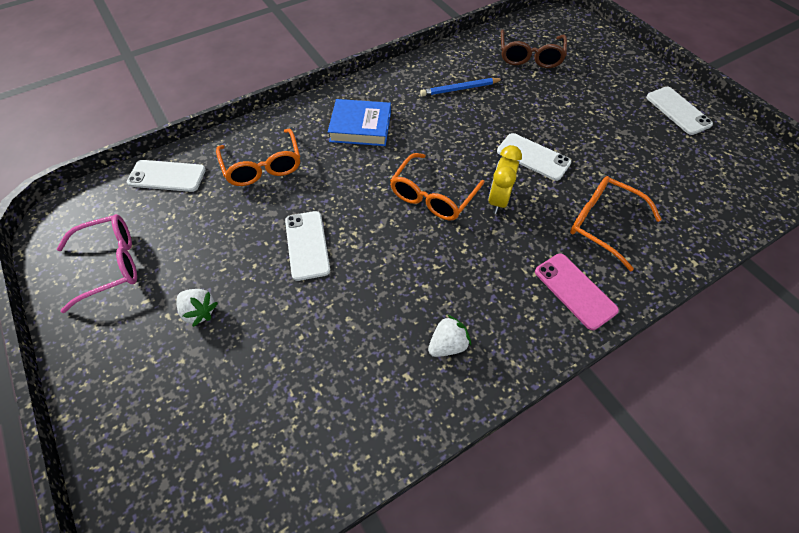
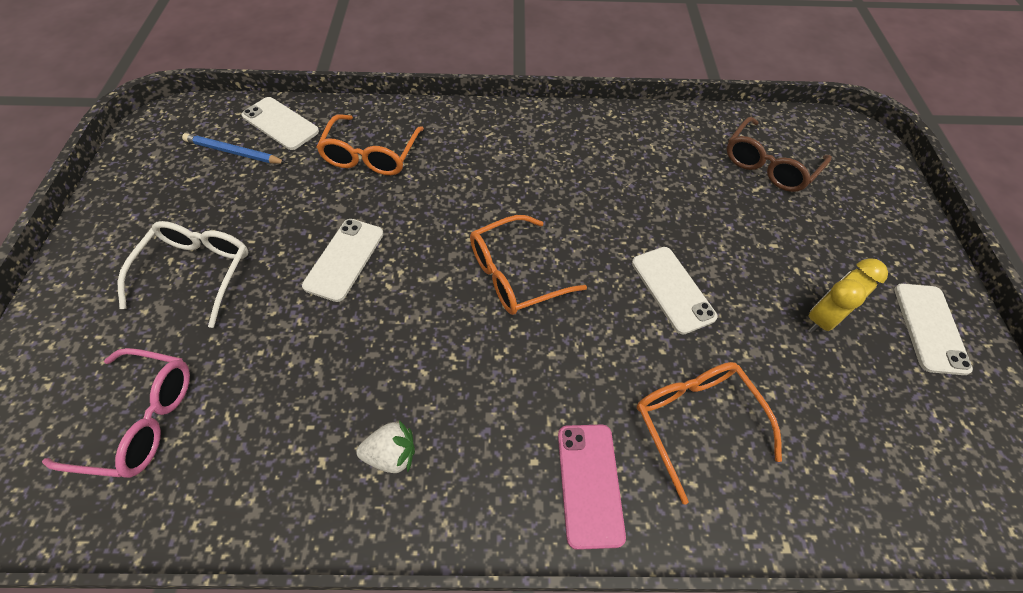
camera: 30 degrees right, 0 degrees up
pink glasses [57,214,137,313] -> pink glasses moved to [42,348,190,478]
white strawberry [176,289,218,327] -> white glasses [118,221,249,328]
blue book [328,99,391,146] -> none
blue pencil [420,78,503,96] -> blue pencil moved to [182,133,286,164]
yellow clock [488,145,522,214] -> yellow clock moved to [808,258,888,333]

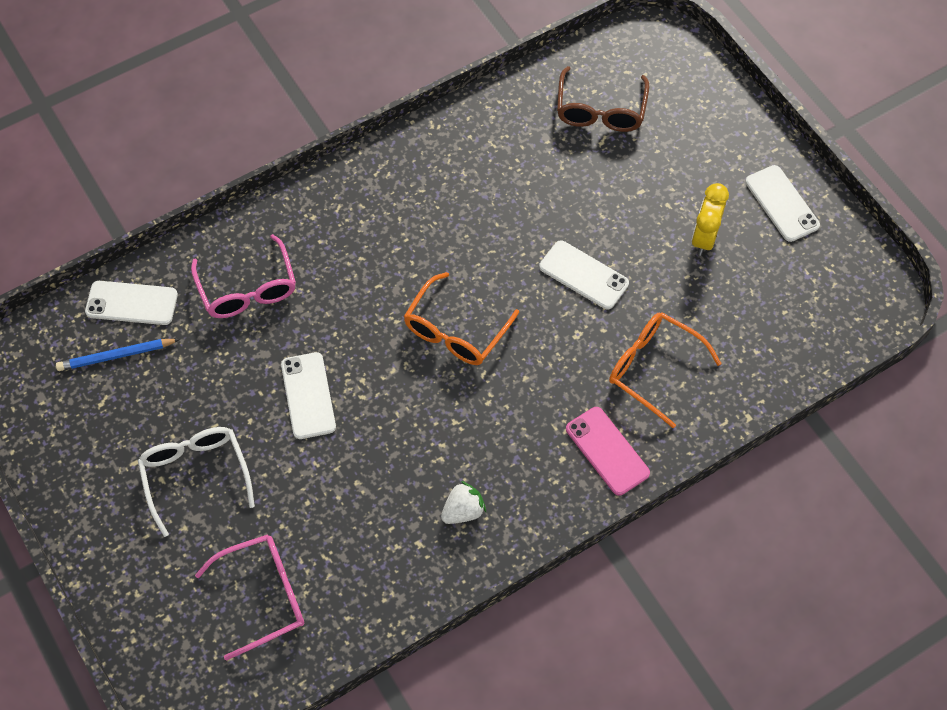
camera: 30 degrees left, 5 degrees up
orange glasses [316,114,424,175] -> pink glasses [191,234,296,318]

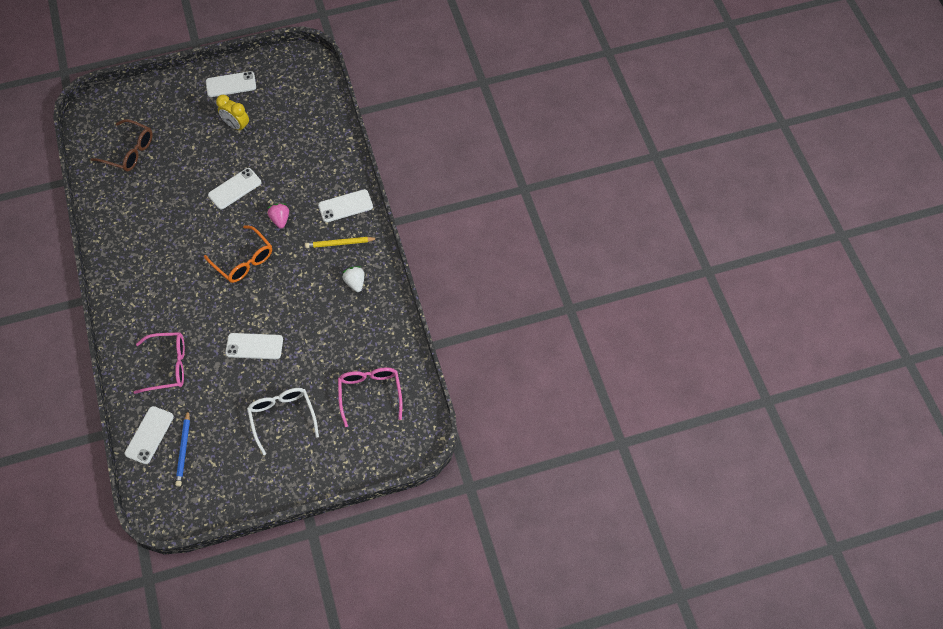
camera: 75 degrees left, 0 degrees up
white glasses [138,427,255,537] -> white glasses turned 75 degrees clockwise [247,388,319,455]
pink phone [566,407,650,495] -> white phone [318,189,373,222]
orange glasses [609,313,722,428] -> none
none -> pink strawberry [268,203,289,229]
none -> yellow pencil [305,237,378,248]

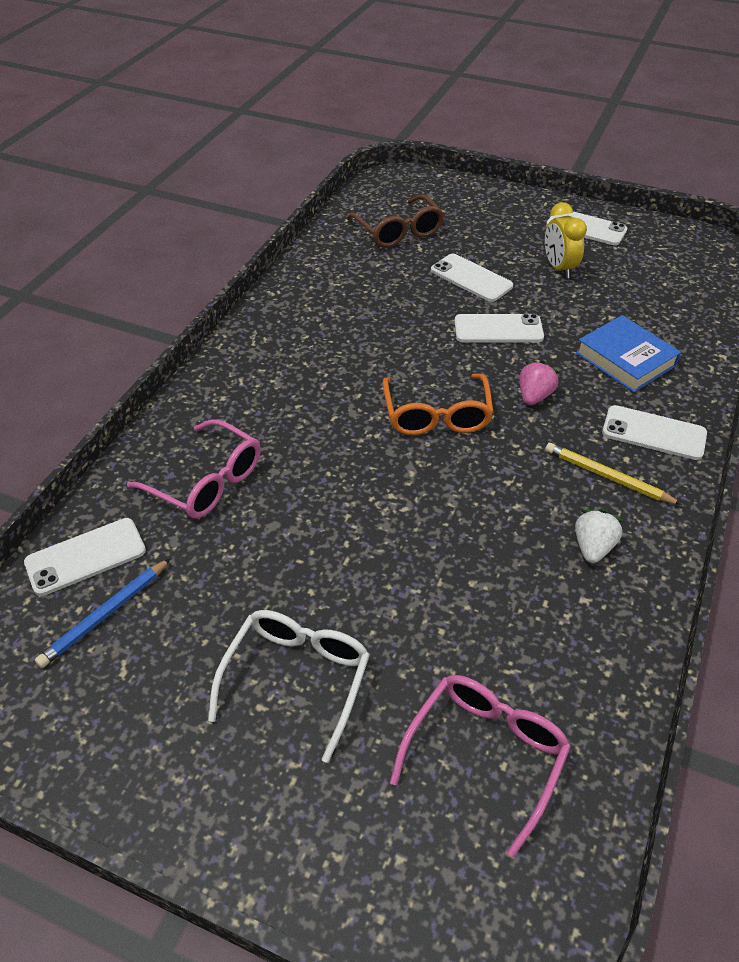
camera: 40 degrees right, 15 degrees down
white phone [225,333,283,359] -> white phone moved to [431,254,513,302]
none -> blue book [576,315,681,393]

